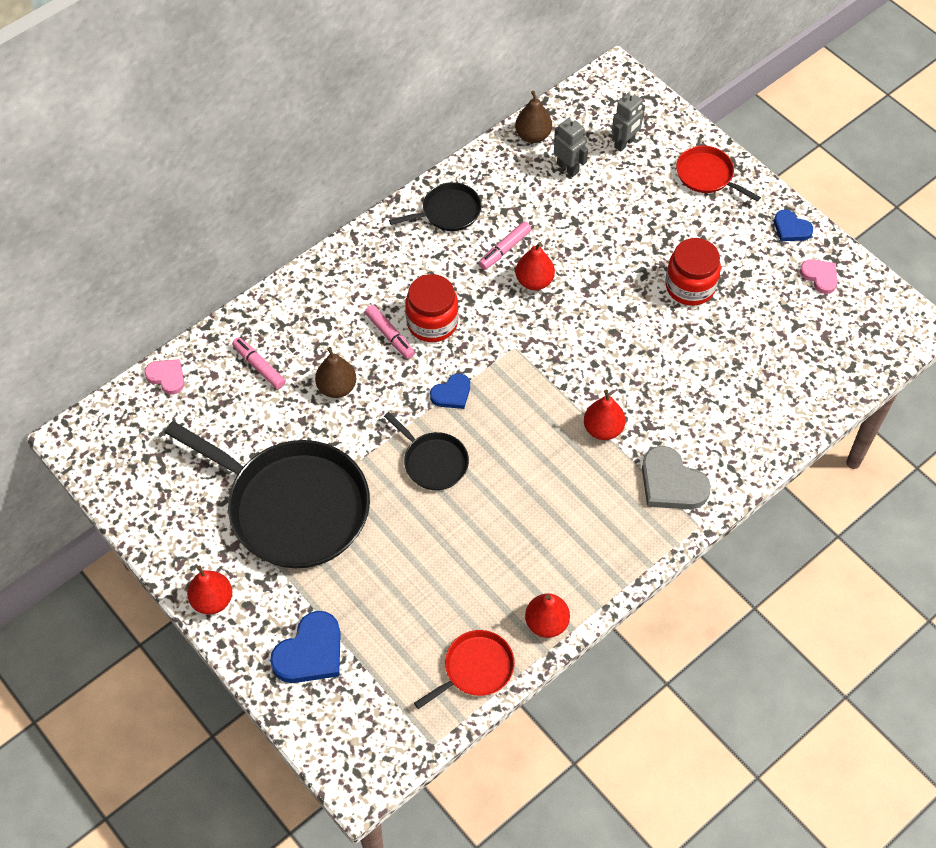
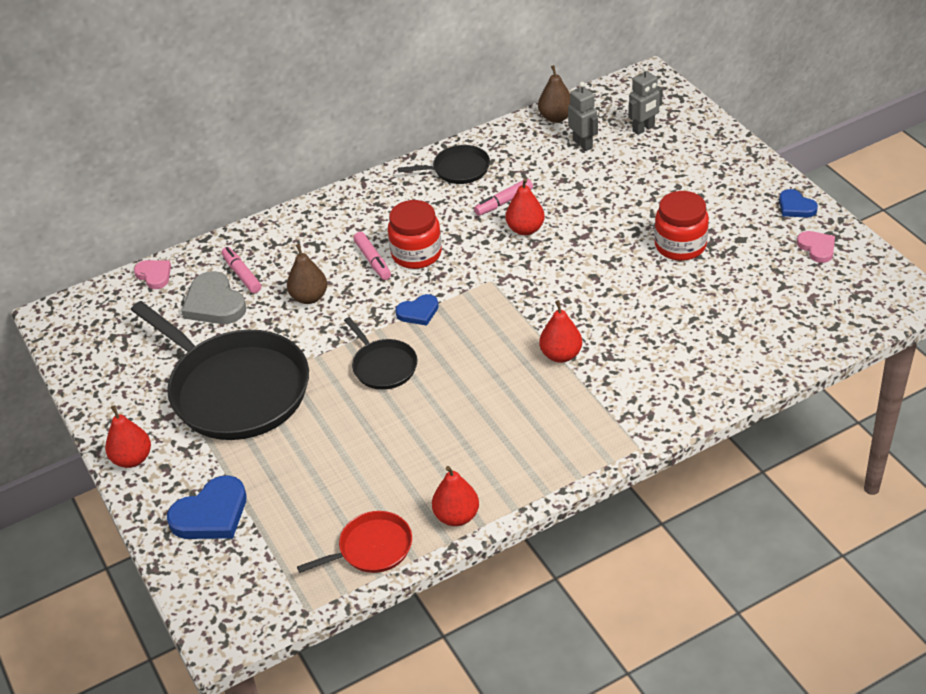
camera: 15 degrees right, 15 degrees down
grey heart [642,446,711,509] -> grey heart moved to [181,271,247,324]
red pan [676,146,761,202] -> none

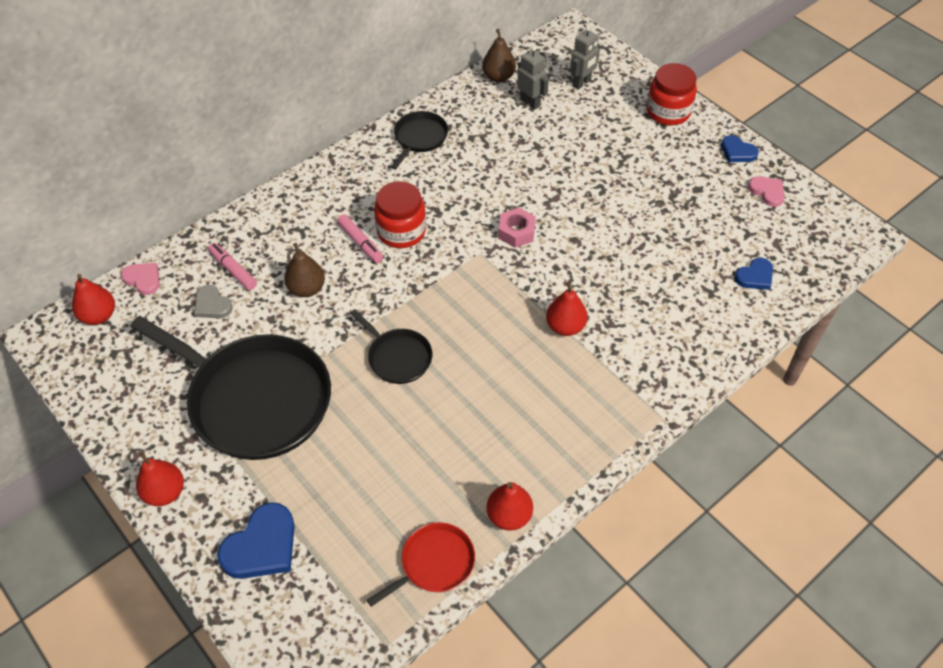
camera: 15 degrees left, 10 degrees up
grey heart [181,271,247,324] -> grey heart [194,285,233,318], size x0.60
blue heart [395,294,439,326] -> blue heart moved to [735,258,773,290]
black pan [398,145,490,184] -> black pan turned 45 degrees counterclockwise [391,111,448,170]
pink marker [474,179,533,216] -> none
red pear [506,178,545,235] -> red pear moved to [72,274,115,325]
red jar [654,191,709,261] -> red jar moved to [647,63,697,125]
none -> pink nut [499,208,536,248]

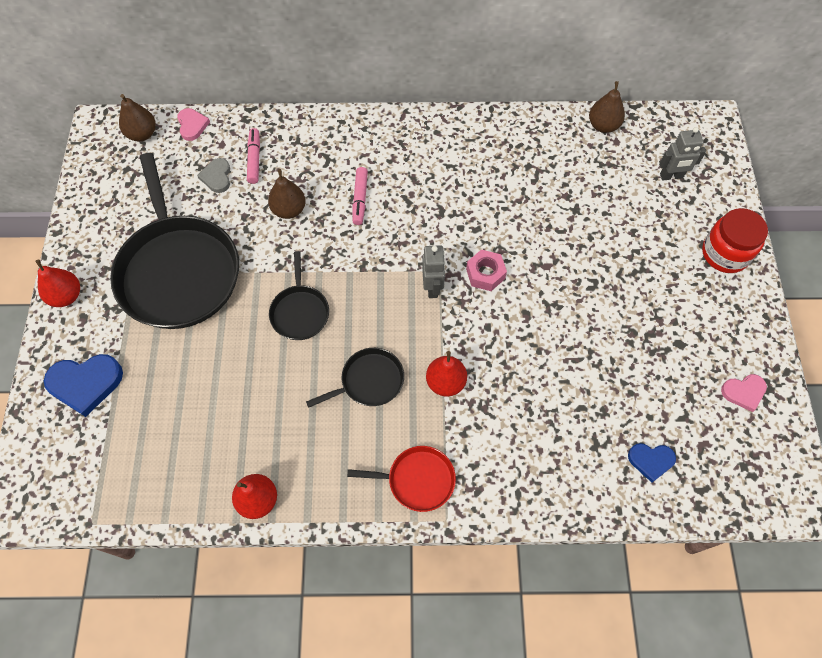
camera: 40 degrees right, 10 degrees up
red pear [72,274,115,325] -> brown pear [119,94,156,141]
red pan [367,522,475,607] -> red pan moved to [347,446,456,512]
red jar [374,181,426,248] -> none
black pan [391,111,448,170] -> black pan moved to [306,348,404,408]
grey robot [517,46,549,110] -> grey robot moved to [422,245,445,298]
blue heart [721,135,759,162] -> none
pink heart [748,176,785,207] -> pink heart turned 75 degrees clockwise [721,374,767,412]

